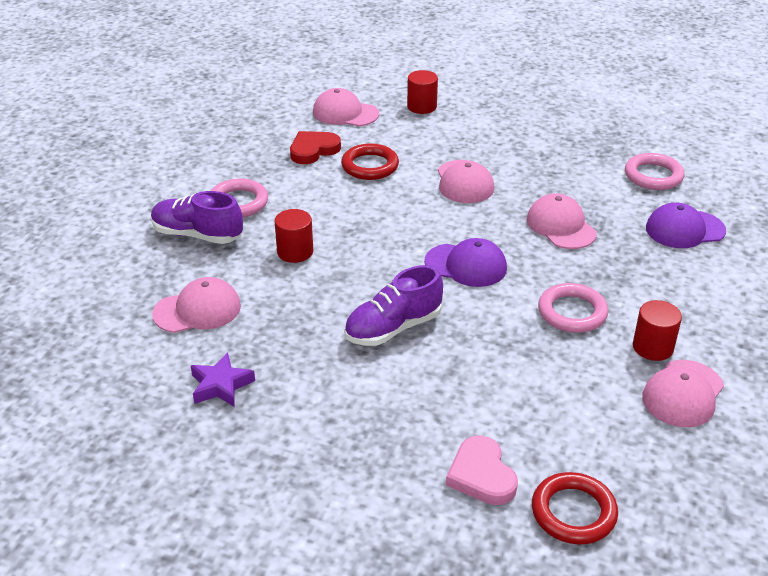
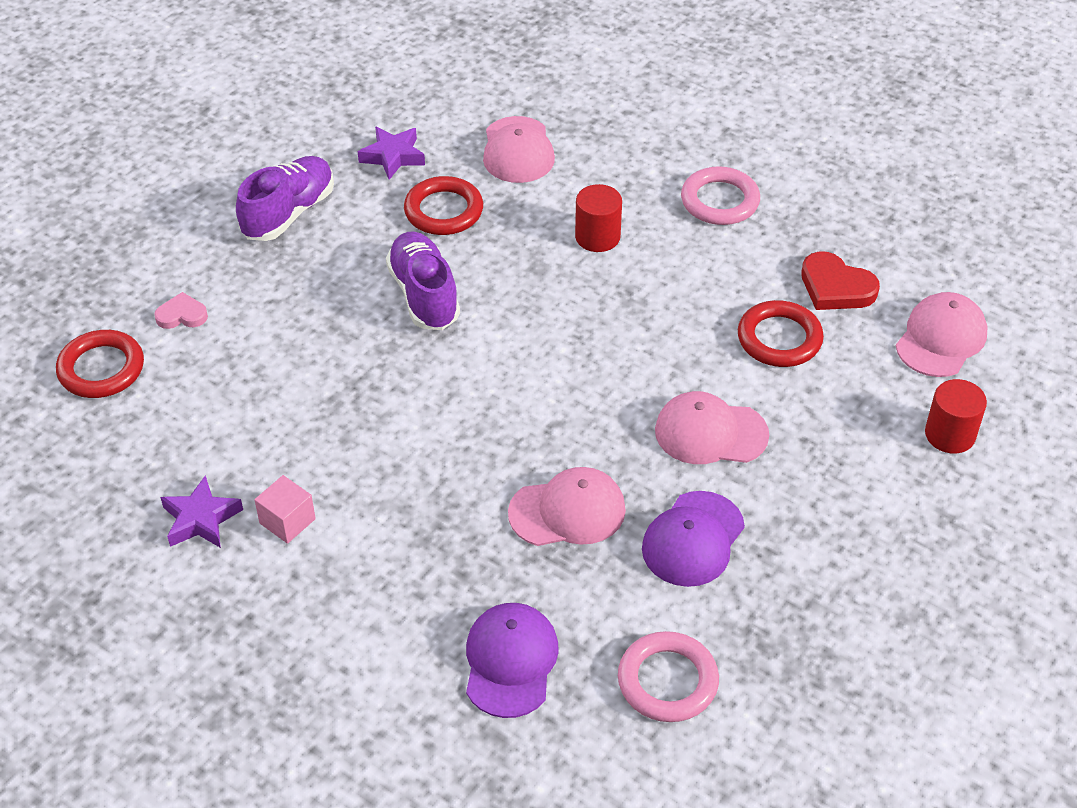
camera: 105 degrees right, 10 degrees up
purple shoe [151,191,243,244] -> purple shoe moved to [236,156,334,241]
red heart [290,131,341,164] -> red heart turned 150 degrees clockwise [801,252,880,310]
purple cap [424,238,507,287] -> purple cap moved to [642,491,745,587]
pink heart [446,435,518,505] -> pink heart [154,292,208,329], size x0.62
pink ring [538,283,608,333] -> none
red cylinder [633,300,682,361] -> pink cube [254,475,316,544]
pink cap [642,360,724,427] -> purple star [160,475,243,548]
none -> red ring [404,176,483,235]

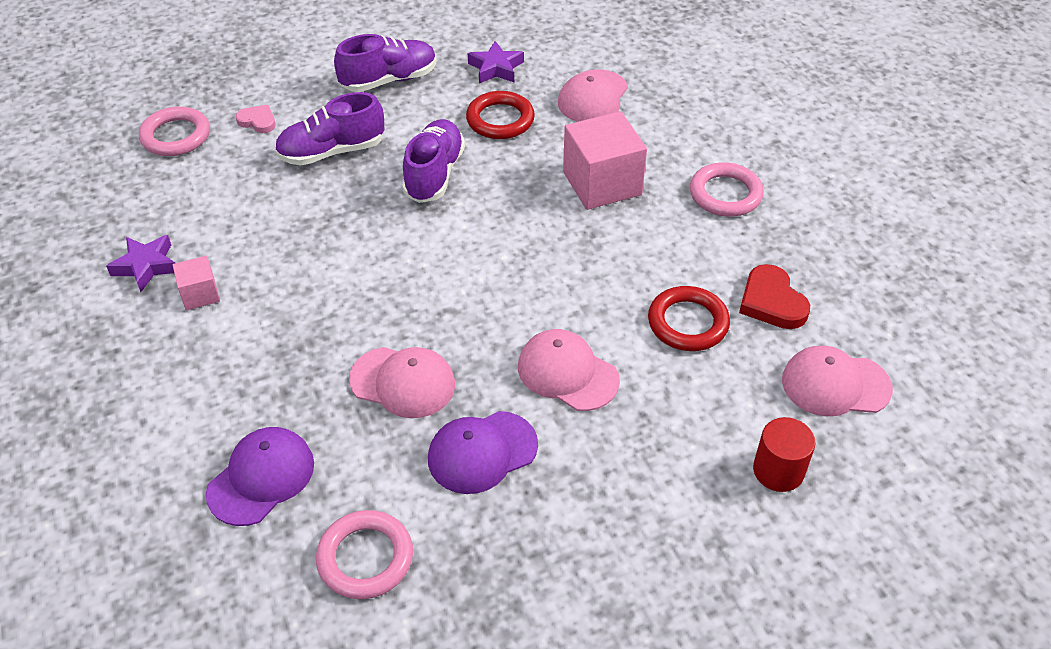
camera: 30 degrees right, 0 degrees up
red ring [56,330,144,398] -> pink ring [139,106,210,156]
red cylinder [575,184,622,252] -> pink cube [563,111,647,210]
pink cap [896,292,987,377] -> pink cap turned 150 degrees counterclockwise [782,345,893,416]
none -> purple shoe [275,92,384,165]

